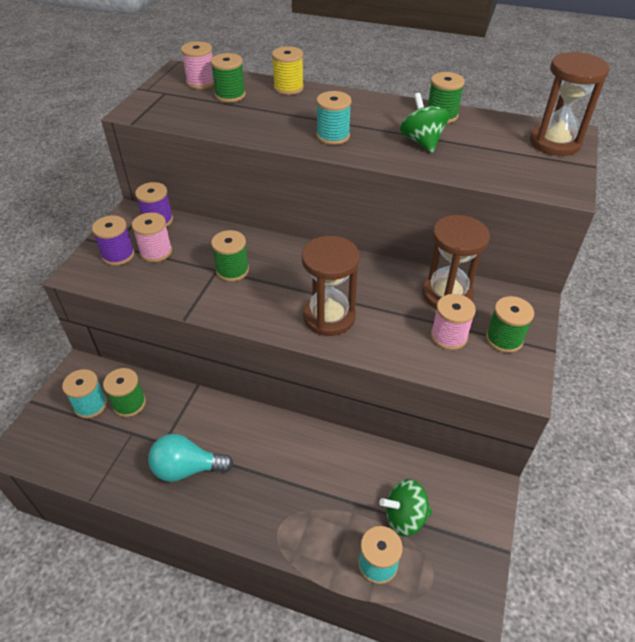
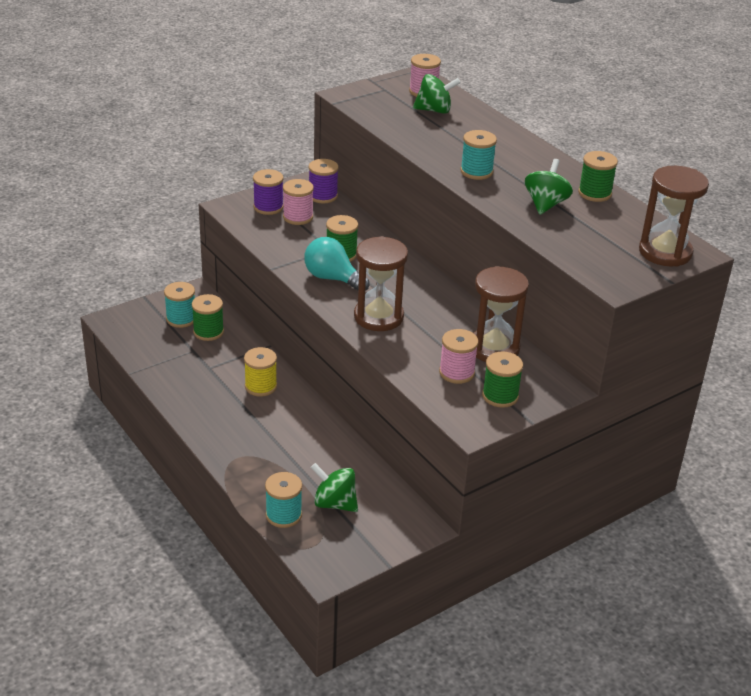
camera: 35 degrees right, 10 degrees down
turquoise light bulb [148,434,233,482] -> turquoise light bulb moved to [304,237,369,291]
green spool [210,53,246,102] -> green spinning top [413,74,461,114]
yellow spool [272,46,304,95] -> yellow spool moved to [244,347,277,397]

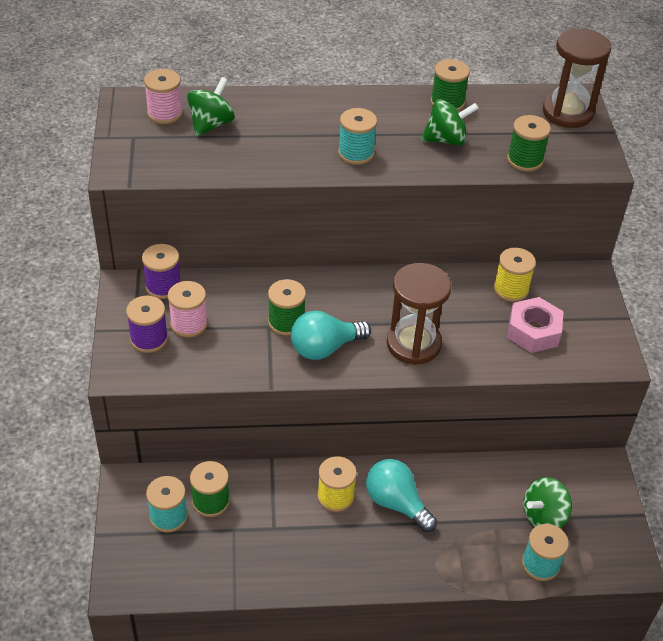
camera: 60 degrees left, 10 degrees up
pink spool [439,329,478,384] -> pink nut [507,297,564,353]
brown hourglass [474,266,529,362] -> yellow spool [494,248,536,302]
green spool [482,352,523,408] -> green spool moved to [507,115,551,172]
green spinning top [525,159,573,215] -> green spinning top turned 120 degrees clockwise [421,99,479,146]
none -> turquoise light bulb [366,459,437,532]

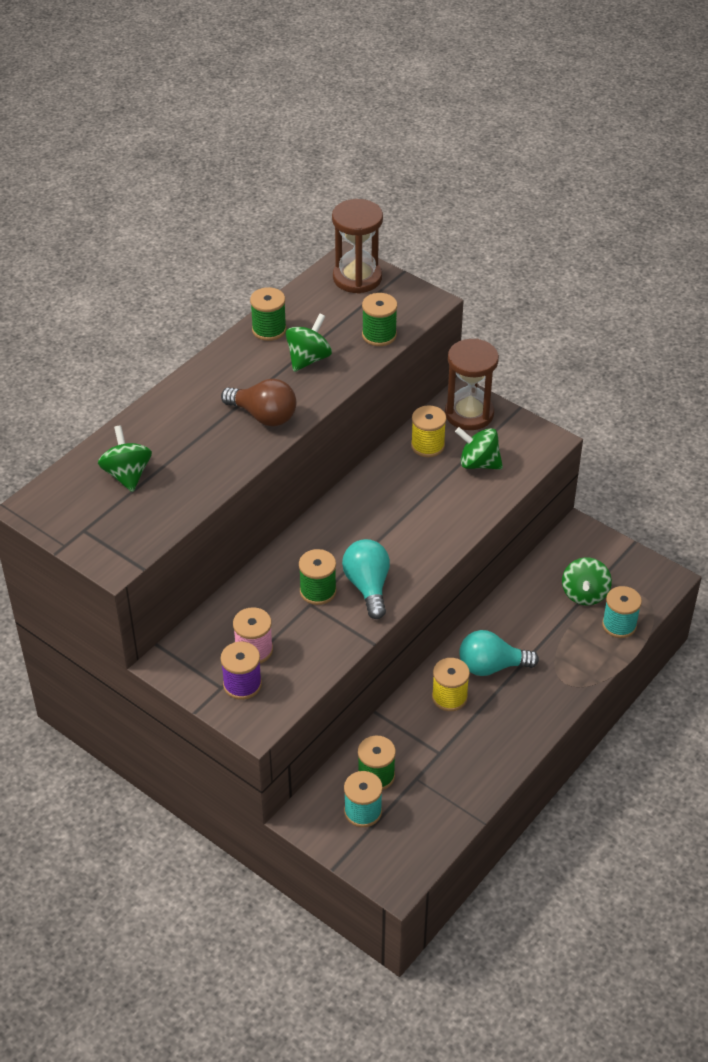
camera: 45 degrees left, 0 degrees up
purple spool [142,244,181,299] -> none
pink spool [144,69,183,124] -> none
turquoise light bulb [291,311,371,360] -> turquoise light bulb turned 150 degrees clockwise [342,539,390,619]
turquoise spool [338,108,377,165] -> brown light bulb [221,379,296,426]
brown hourglass [387,263,451,365] -> brown hourglass moved to [445,339,499,430]
pink nut [507,297,564,353] -> green spinning top [455,427,503,469]

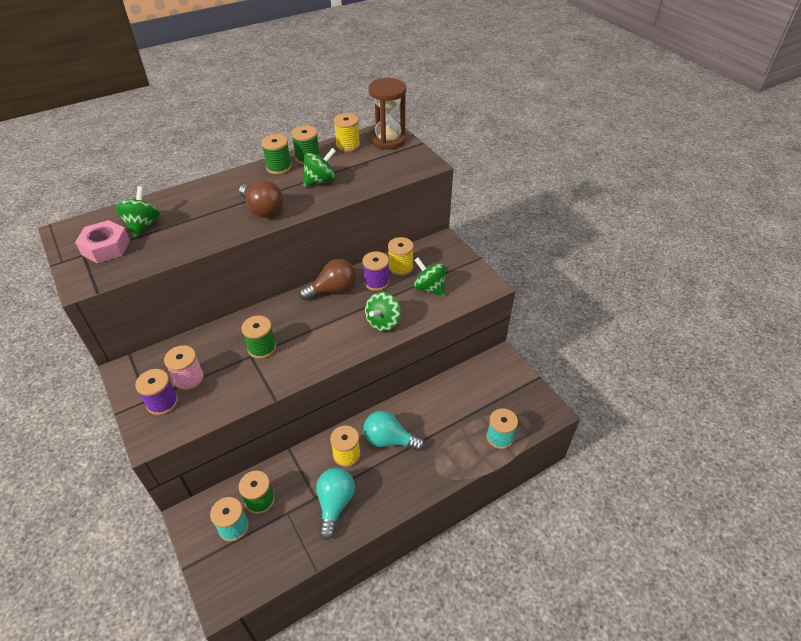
camera: 20 degrees right, 0 degrees up
turquoise light bulb [342,539,390,619] -> turquoise light bulb moved to [316,468,355,540]
green spool [362,293,397,346] -> green spool moved to [261,134,292,175]
brown hourglass [445,339,499,430] -> none
green spinning top [562,557,612,606] -> green spinning top moved to [365,292,401,332]
none -> pink nut [75,220,130,263]
none -> brown light bulb [299,259,356,300]
none -> yellow spool [334,113,360,152]
none -> purple spool [362,251,389,291]

